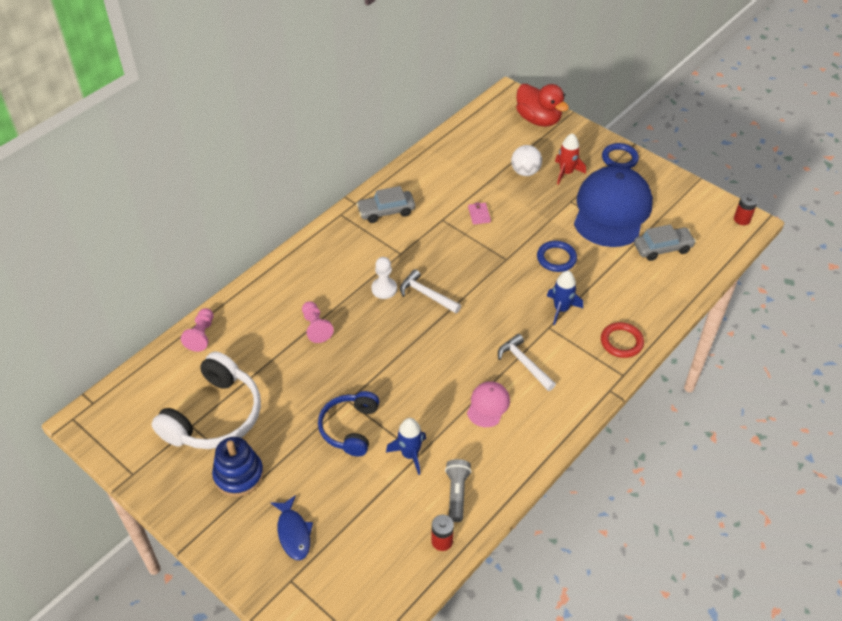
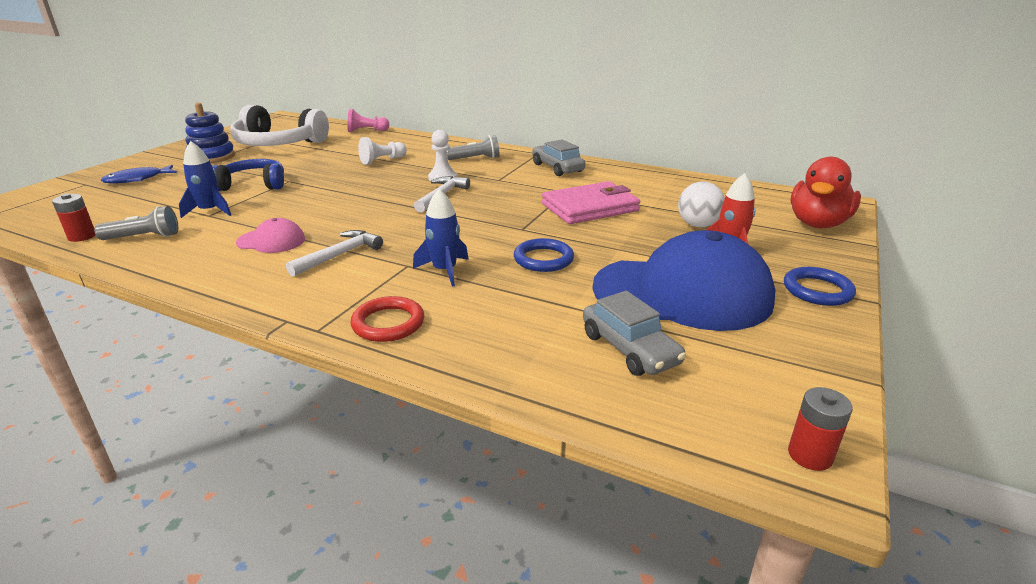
camera: 75 degrees right, 20 degrees down
pink pawn [302,301,334,343] -> white pawn [358,137,407,165]
pink wallet [468,202,491,225] -> pink wallet [542,181,640,224], size x2.41
none -> grey flashlight [446,135,500,160]

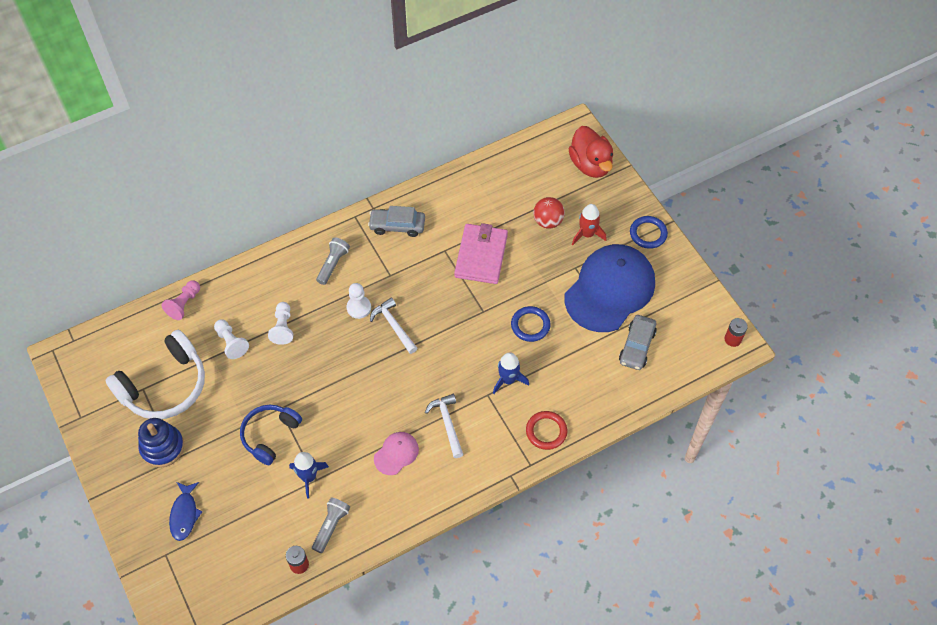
camera: 55 degrees left, 30 degrees up
grey car [583,291,686,376] -> grey car turned 105 degrees clockwise [619,315,657,370]
white ball [678,181,725,227] -> red ball [533,197,565,229]
none -> white pawn [214,319,249,359]

